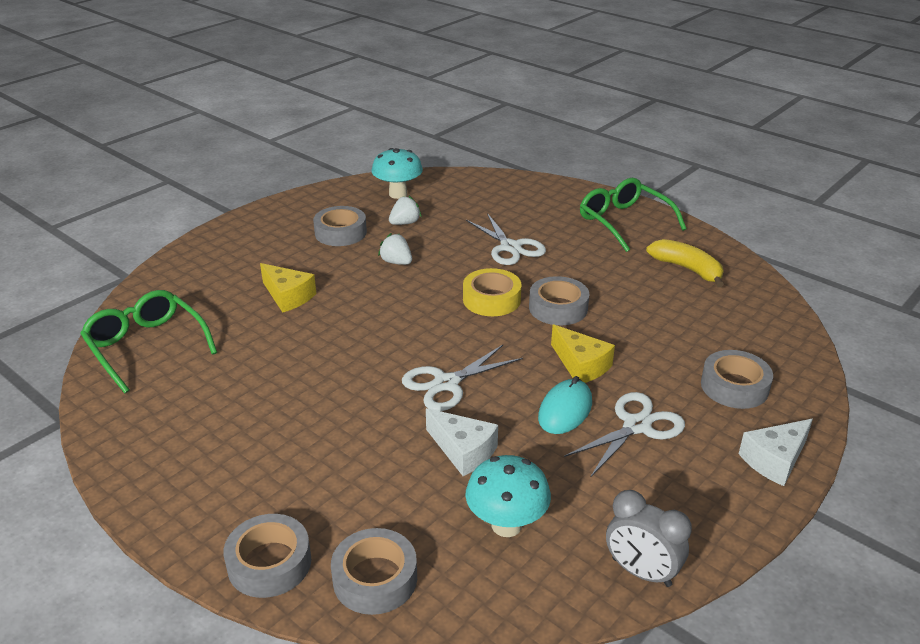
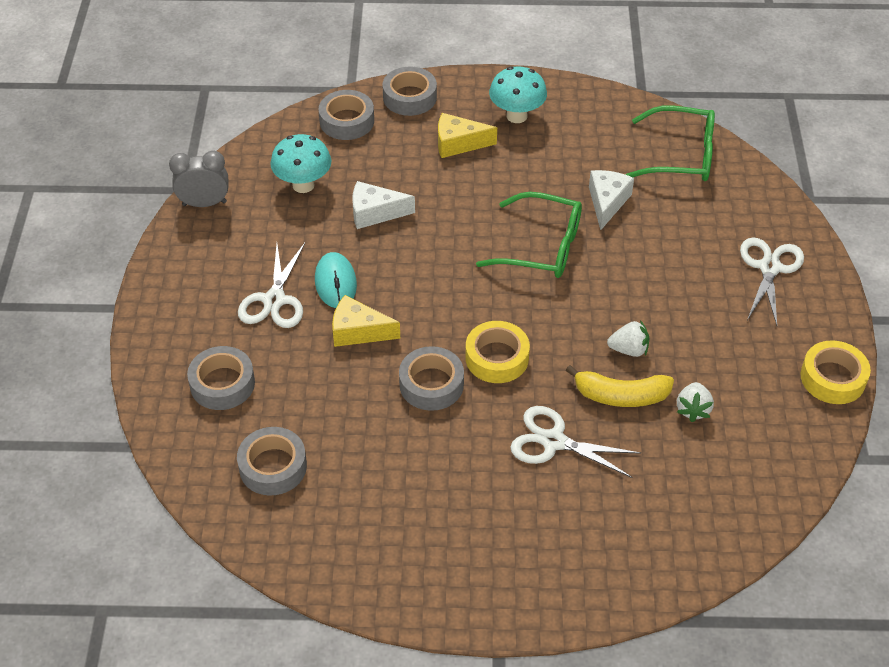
camera: 140 degrees right, 15 degrees up
yellow cheese [260,263,316,313] -> yellow cheese moved to [438,113,497,158]
grey tape [313,206,367,246] -> grey tape moved to [237,427,307,496]
turquoise mushroom [371,148,423,199] -> turquoise mushroom moved to [489,67,547,123]
white scissors [402,344,523,411] -> white scissors moved to [740,238,804,326]
green glasses [580,178,687,252] -> green glasses moved to [476,192,582,278]
yellow banana [646,239,724,287] -> yellow banana moved to [565,365,674,407]
white cheese [739,419,813,486] -> white cheese moved to [589,170,634,230]
none -> yellow tape [800,340,871,404]

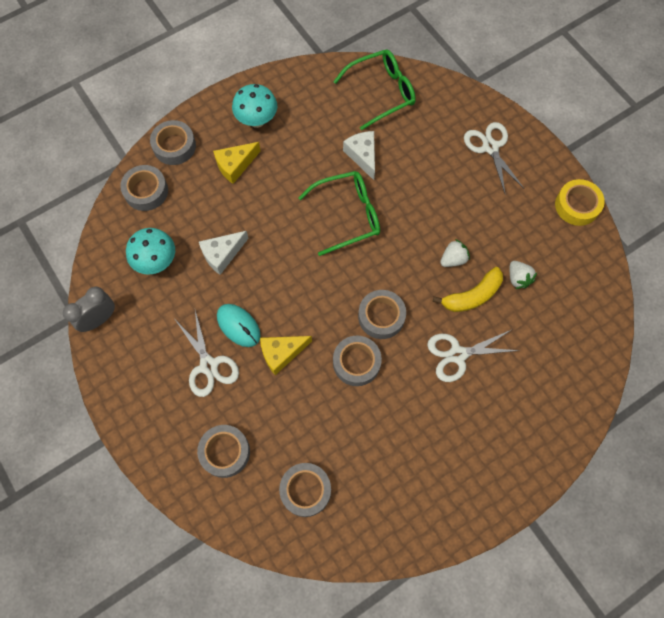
camera: 35 degrees left, 20 degrees up
yellow tape [465,321,530,383] -> grey tape [358,290,406,339]

